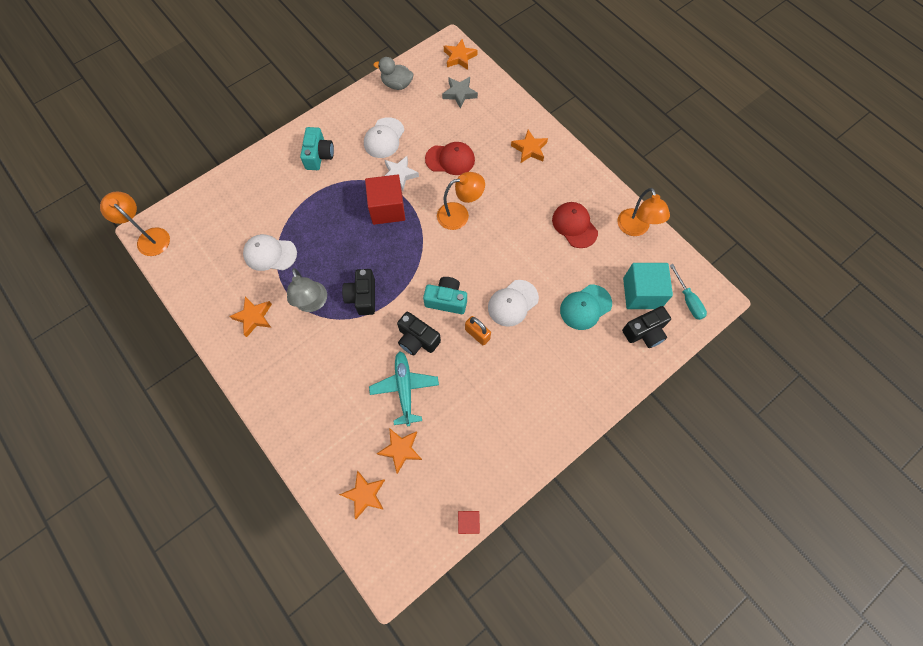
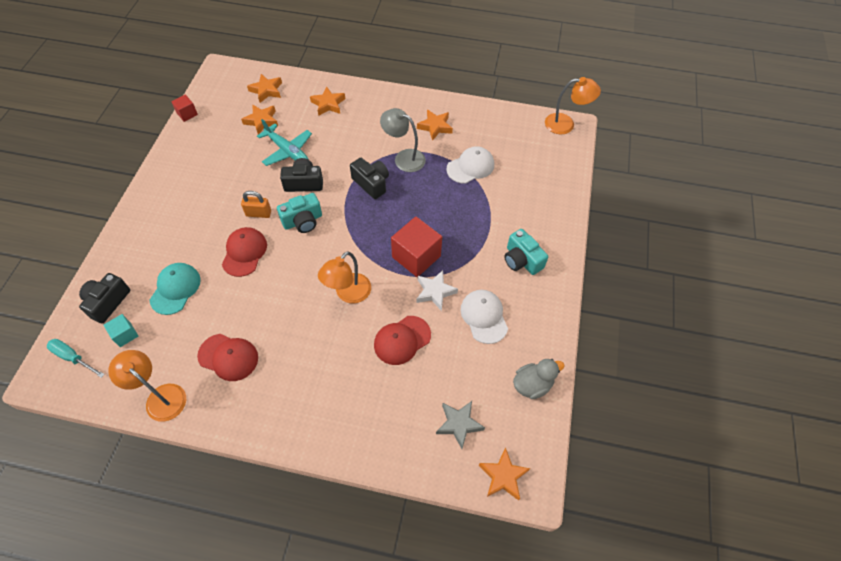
camera: 140 degrees right, 10 degrees down
white cap [488,280,539,327] -> red cap [222,227,267,277]
orange star [511,130,548,163] -> orange star moved to [310,86,345,116]
turquoise cube [623,263,673,309] -> turquoise cube [103,314,138,347], size x0.52

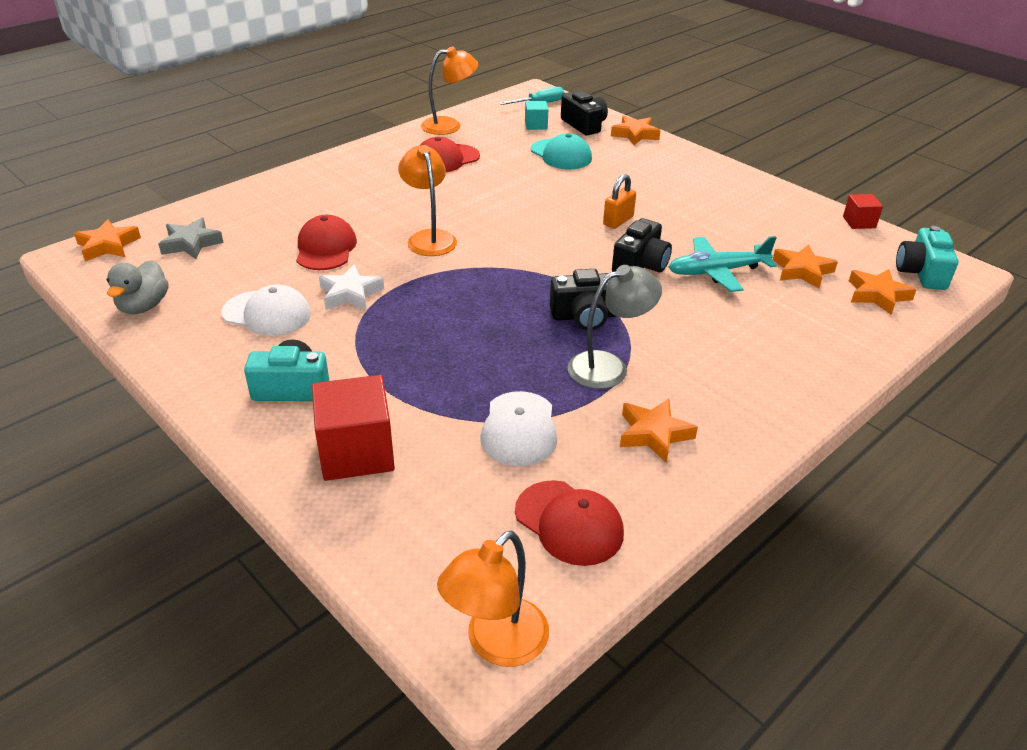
camera: 125 degrees right, 20 degrees down
red cap [222,227,267,277] -> red cap moved to [515,480,624,566]
turquoise camera [277,193,322,233] -> turquoise camera moved to [896,226,959,290]
orange star [310,86,345,116] -> orange star moved to [611,115,660,145]
red cube [391,216,442,277] -> red cube moved to [312,375,395,481]

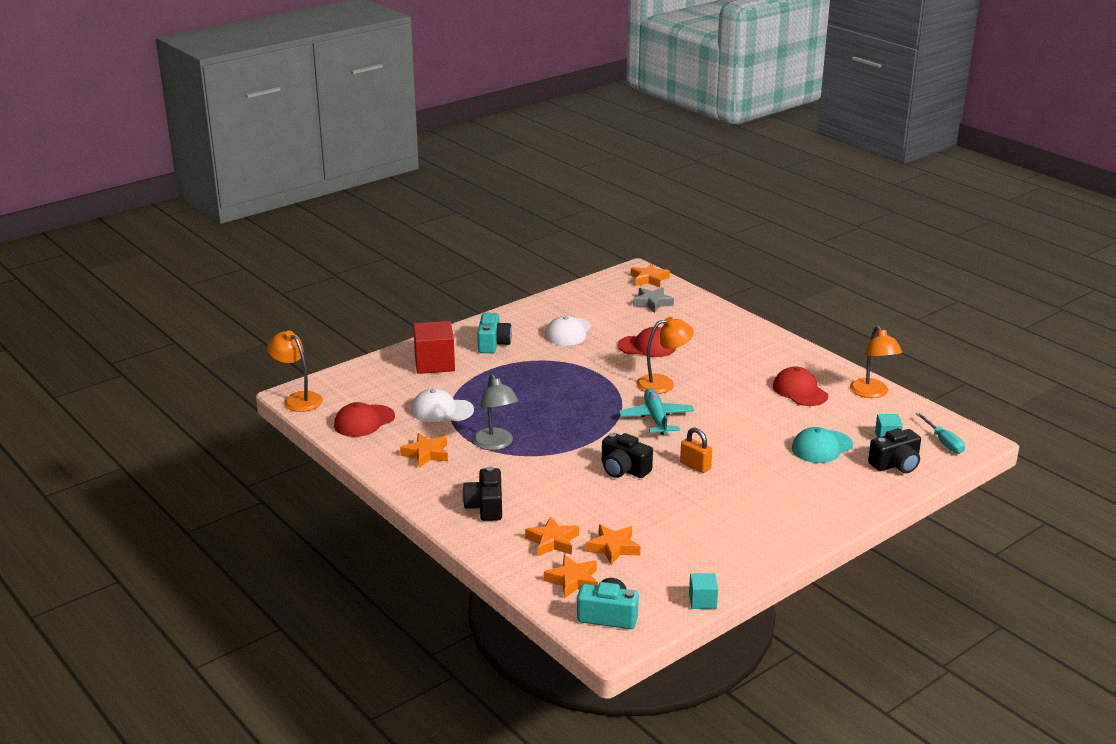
camera: 95 degrees right, 10 degrees down
grey duck [107,260,169,314] -> none
white star [319,265,384,310] -> none
black camera [550,269,616,330] -> black camera moved to [462,466,502,521]
orange star [611,115,660,145] -> orange star moved to [525,516,579,556]
turquoise plane [668,236,777,292] -> turquoise plane moved to [618,388,694,435]
red cube [843,194,883,229] -> turquoise cube [689,573,718,609]

